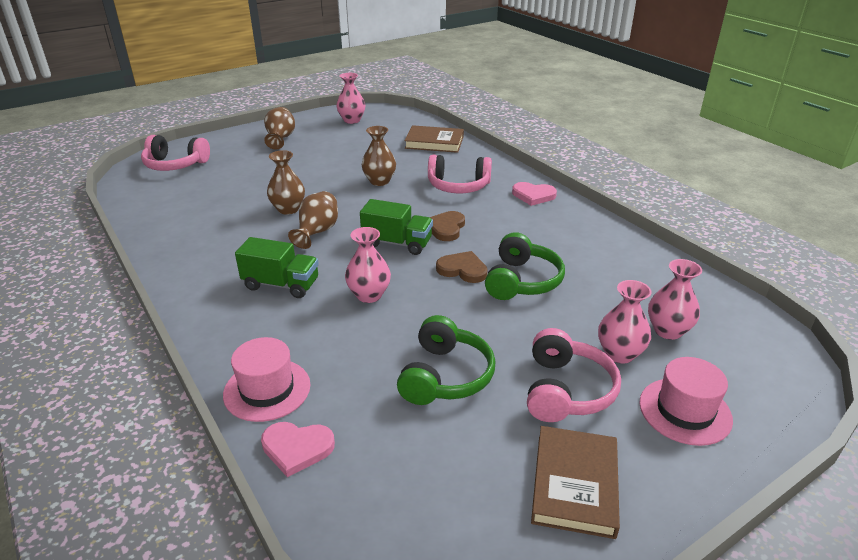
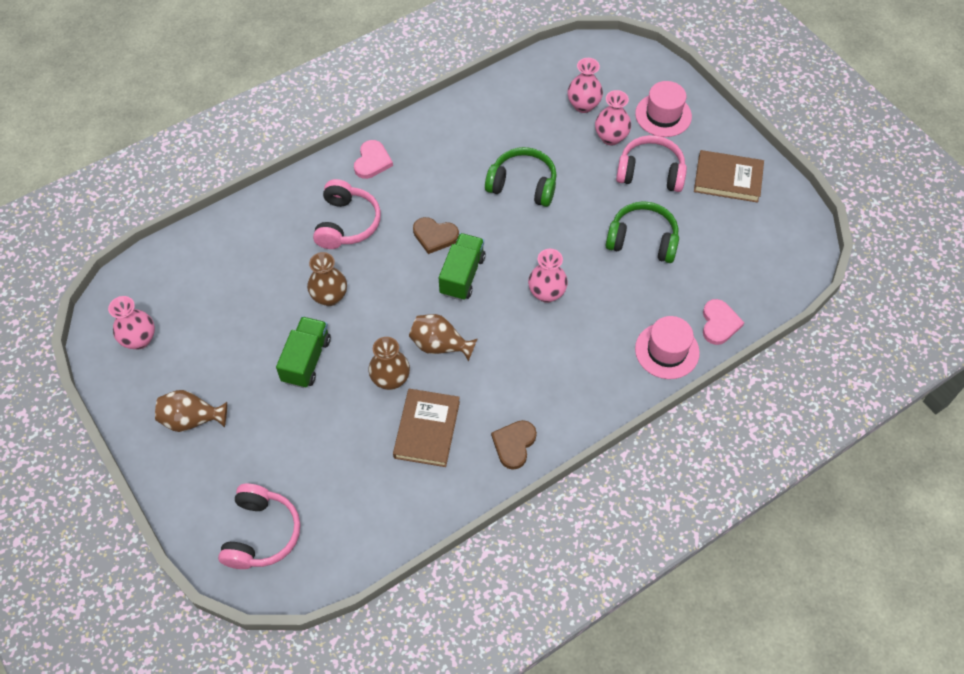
camera: 90 degrees left, 25 degrees up
green truck [235,237,319,298] -> green truck moved to [276,316,331,388]
brown book [404,125,464,153] -> brown book moved to [393,389,460,467]
brown heart [436,251,488,283] -> brown heart moved to [491,420,537,470]

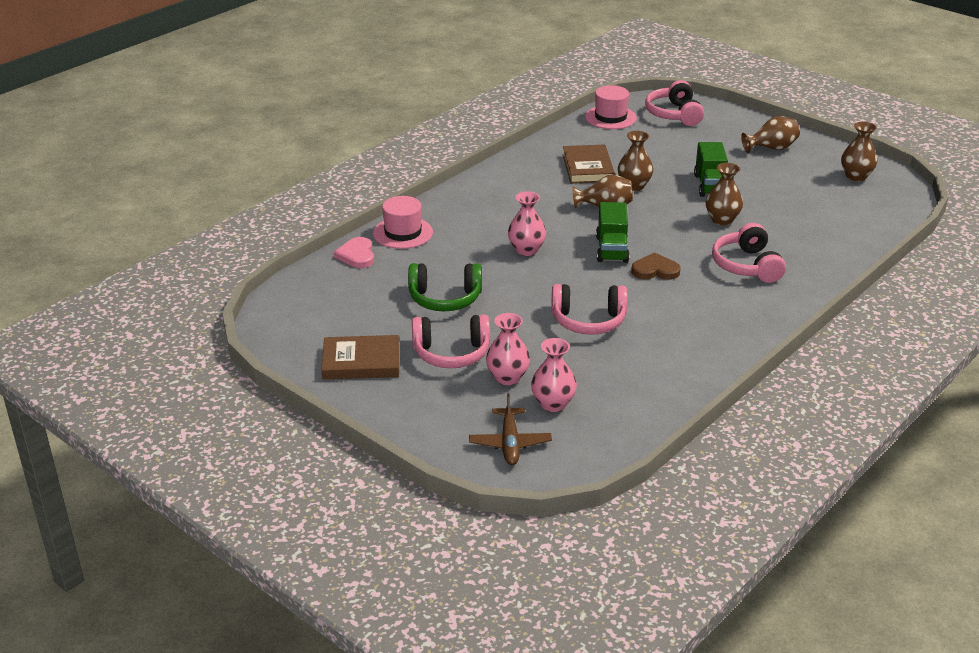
camera: 165 degrees right, 25 degrees down
pink vase [108,296,155,350] -> brown vase [841,122,877,181]
pink heart [354,140,393,179] -> none
green headphones [485,147,557,207] -> pink headphones [551,284,627,335]
brown heart [491,420,537,470] -> none
pink hat [635,81,692,137] -> pink hat moved to [585,85,637,129]
none -> brown plane [469,393,552,465]

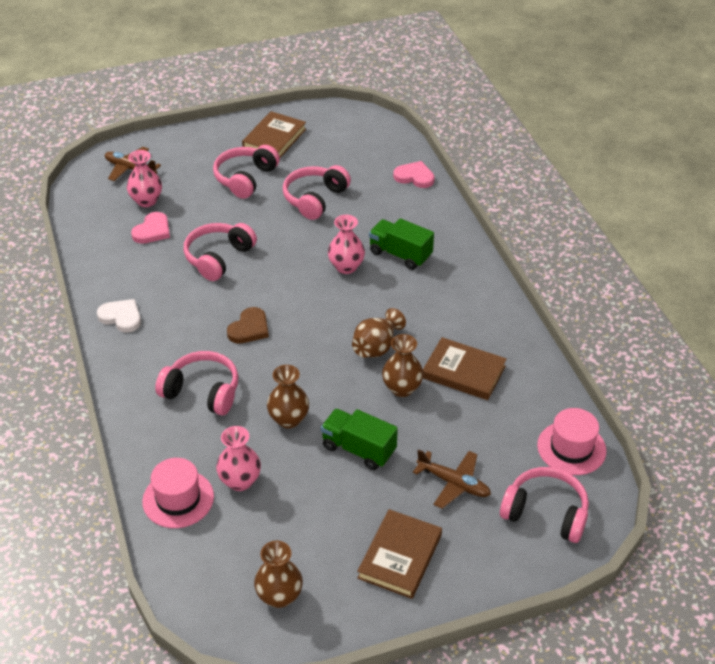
camera: 120 degrees right, 10 degrees up
pink hat [373,196,433,249] -> pink hat moved to [142,458,214,528]
green headphones [408,263,482,311] -> pink headphones [283,165,351,220]
pink vase [486,313,530,385] -> pink vase moved to [216,426,261,491]
green truck [596,202,630,263] -> green truck moved to [369,218,434,270]
brown vase [741,116,800,153] -> brown book [357,509,442,599]
none -> white heart [97,299,141,333]
none -> pink heart [131,212,170,244]
none -> brown plane [413,449,491,509]

